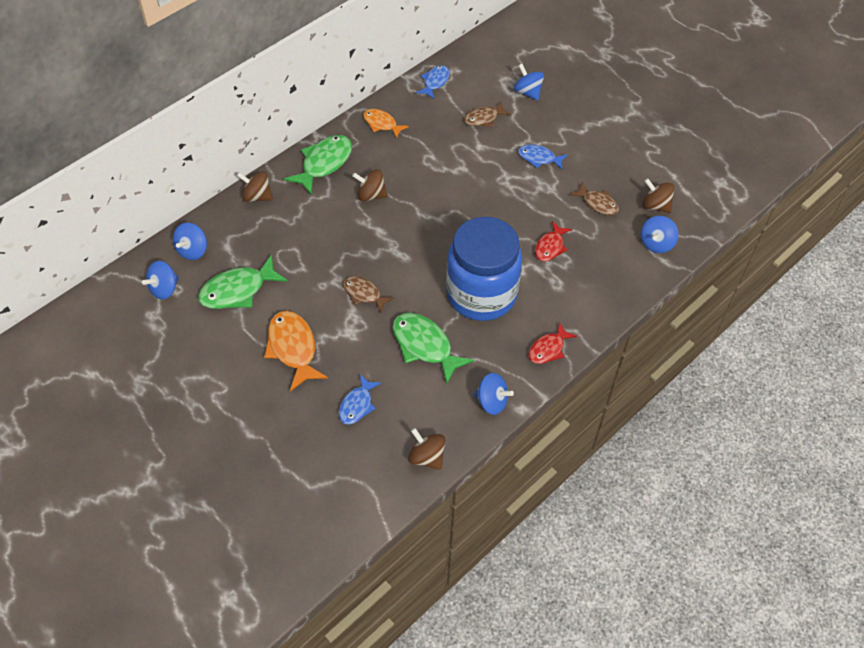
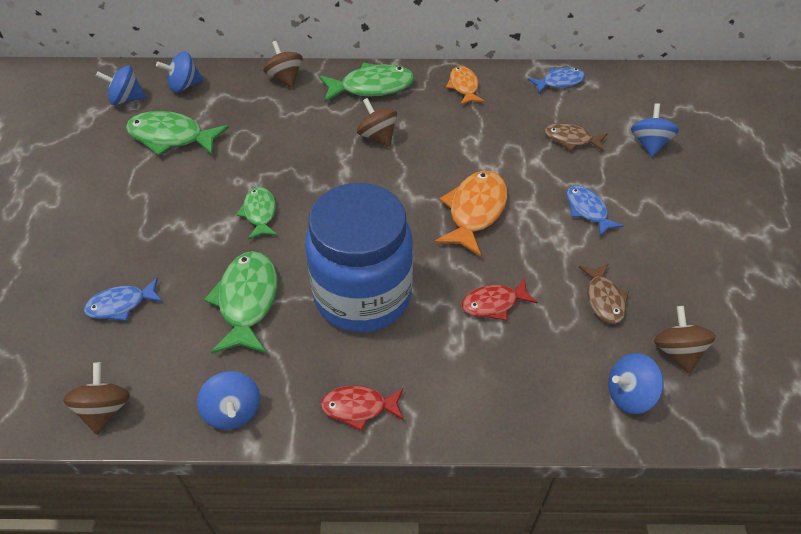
camera: 45 degrees right, 5 degrees down
orange fish [264,311,328,391] -> orange fish moved to [434,171,507,257]
brown fish [343,276,395,313] -> green fish [237,187,278,240]

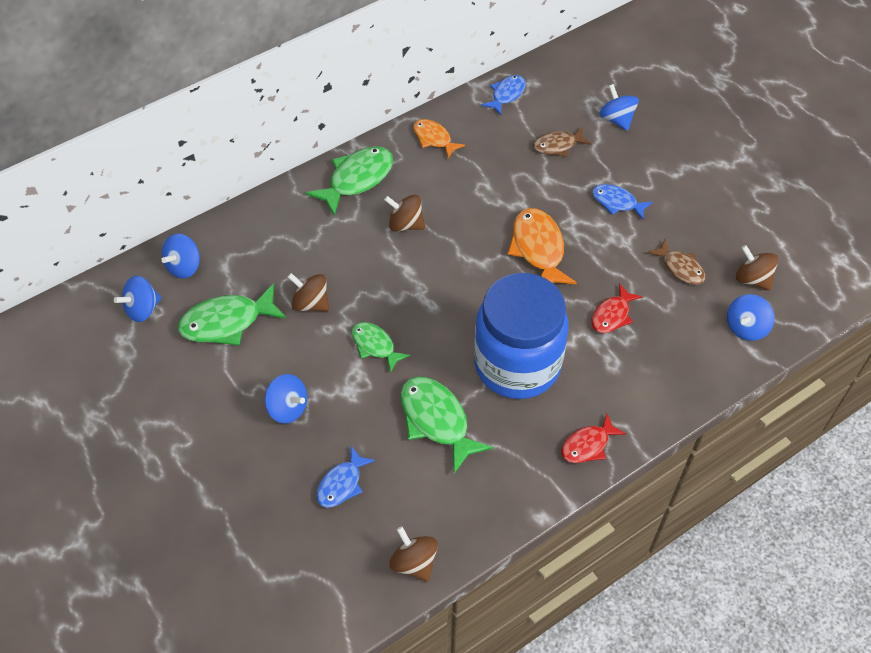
camera: 35 degrees left, 5 degrees up
blue spinning top [197,371,260,430] -> blue spinning top moved to [265,374,307,424]
brown spinning top [263,41,303,88] -> brown spinning top moved to [288,273,330,311]

